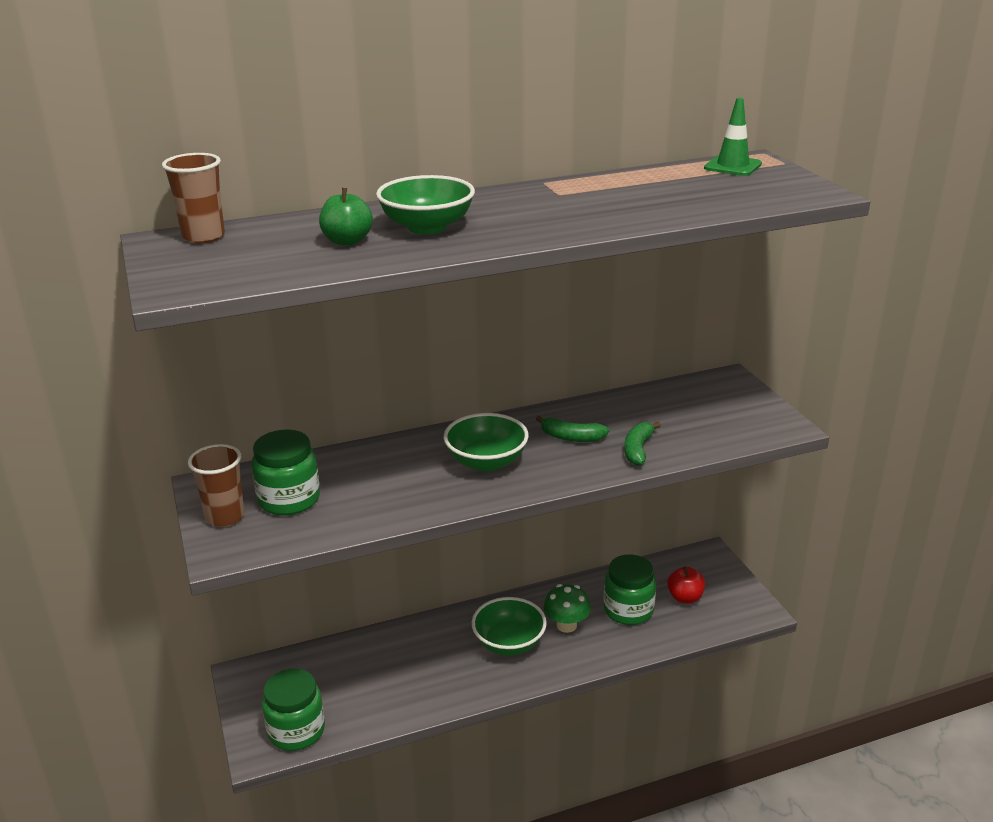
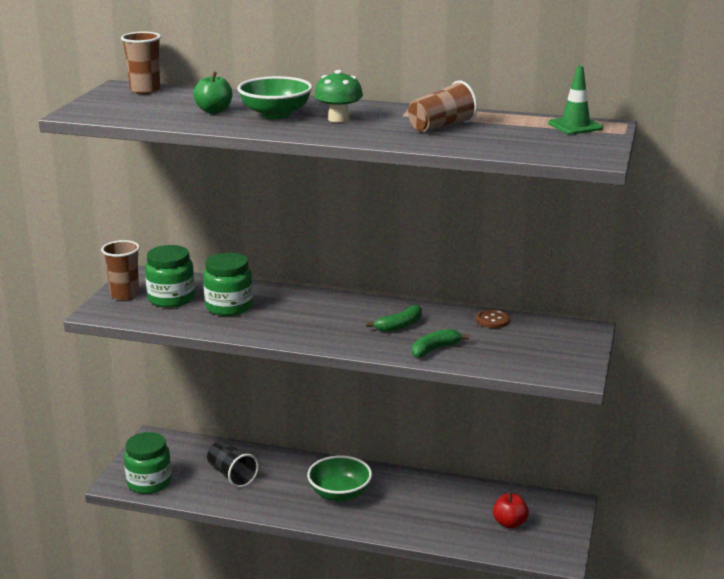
camera: 35 degrees right, 5 degrees down
green bowl [444,413,529,471] -> none
green banana [536,416,609,442] -> green banana turned 90 degrees counterclockwise [366,305,422,332]
green mushroom [544,584,591,633] -> green mushroom moved to [314,70,363,123]
green jar [604,554,656,625] -> green jar moved to [203,252,253,316]
none -> black cup [207,441,259,488]
none -> brown cup [408,81,477,132]
none -> brown button [476,309,510,328]

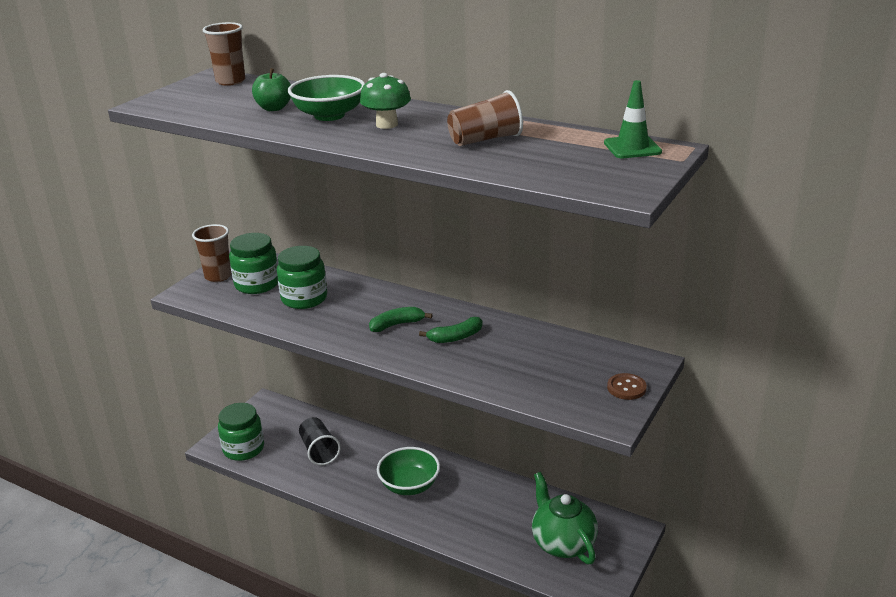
camera: 15 degrees right, 5 degrees up
green banana [412,329,469,358] -> green banana moved to [369,307,432,332]
brown button [476,309,510,328] -> brown button moved to [607,373,647,400]
red apple [493,492,529,529] -> green teapot [532,472,598,564]

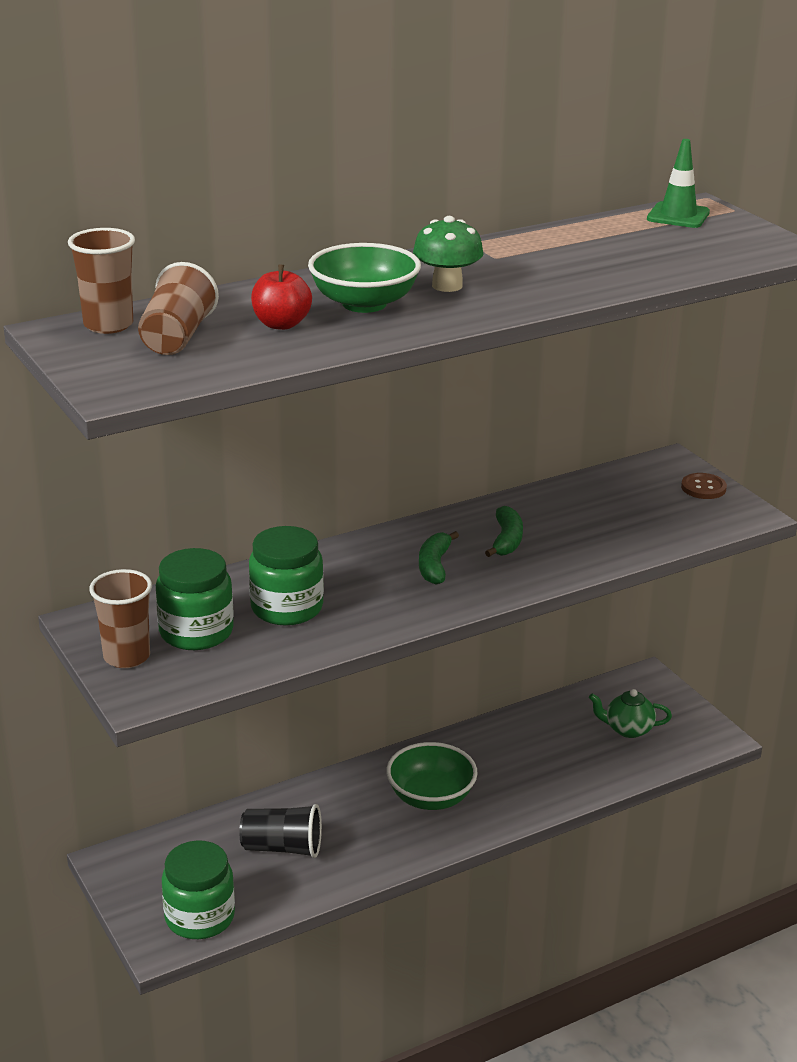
camera: 60 degrees left, 0 degrees up
green apple [252,68,291,111] -> red apple [251,264,312,330]
brown cup [447,90,523,146] -> brown cup moved to [138,262,219,355]
green teapot [532,472,598,564] -> green teapot [589,689,672,738], size x0.60

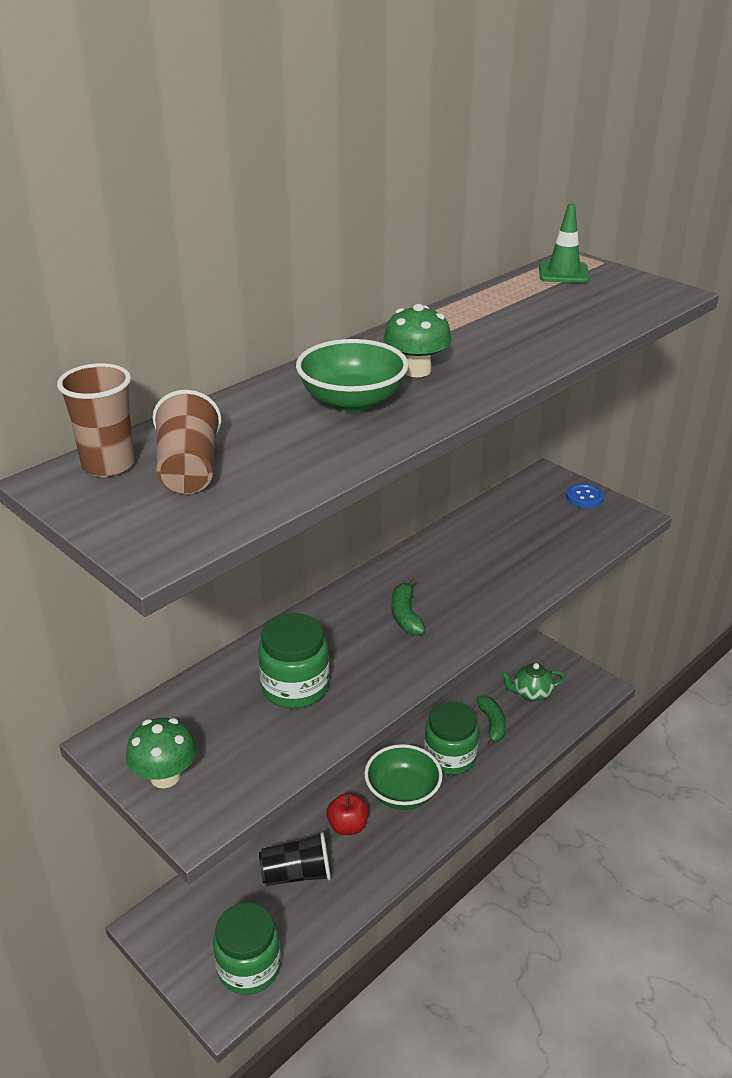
camera: 15 degrees left, 5 degrees up
brown cup [89,569,152,668] -> green mushroom [126,718,197,788]
green jar [156,548,234,650] -> green jar moved to [424,702,479,775]
red apple [251,264,312,330] -> red apple moved to [326,793,369,835]
green banana [485,506,523,557] -> green banana moved to [476,695,506,747]
brown button [681,473,727,499] -> blue button [566,484,604,508]

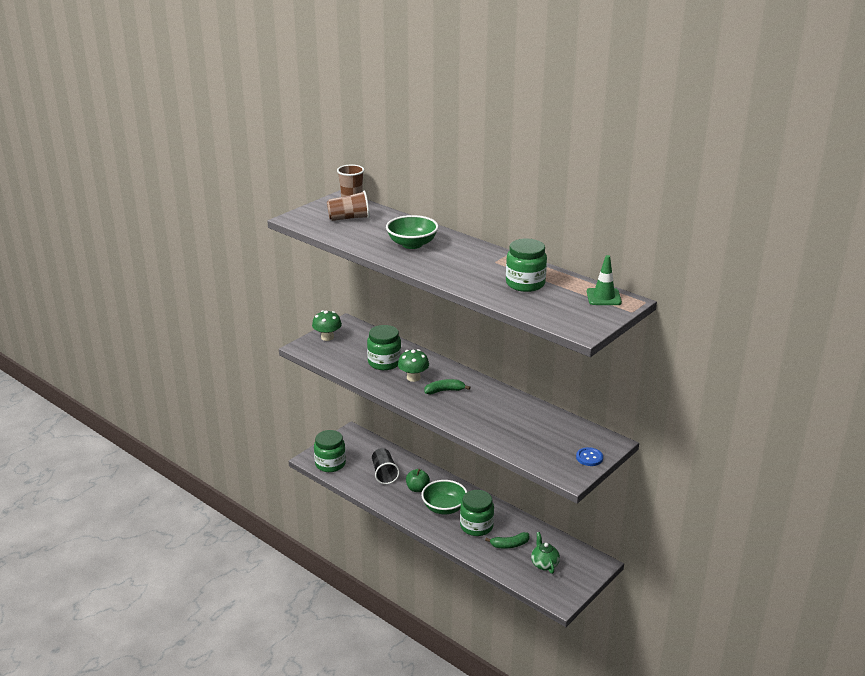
camera: 85 degrees right, 5 degrees down
red apple [326,793,369,835] -> green apple [406,469,430,492]
green mushroom [383,304,452,377] -> green mushroom moved to [398,349,429,382]
none -> green jar [506,239,547,292]

